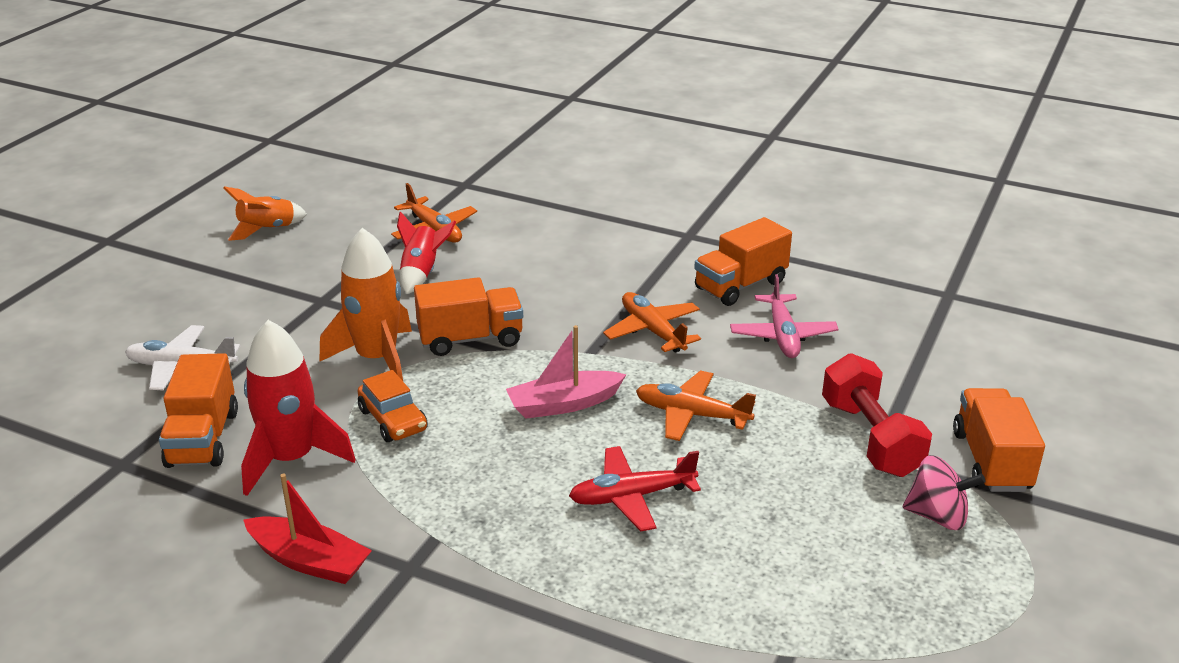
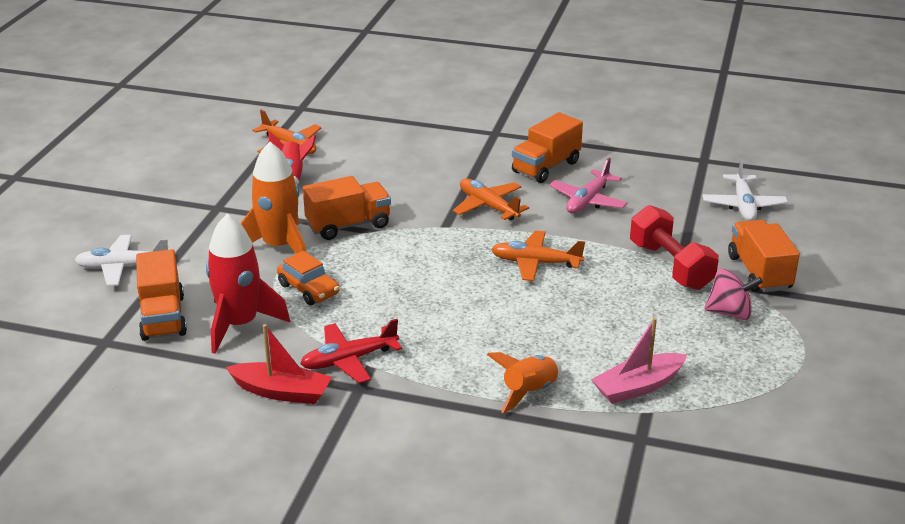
camera: 10 degrees left, 0 degrees up
orange rocket [223,187,307,241] -> orange rocket moved to [487,352,562,413]
pink boat [506,325,627,419] -> pink boat moved to [591,318,687,404]
red plane [569,446,701,531] -> red plane moved to [300,319,402,383]
pink plane [730,274,839,358] -> pink plane turned 45 degrees clockwise [549,158,628,213]
none -> white plane [703,159,788,221]

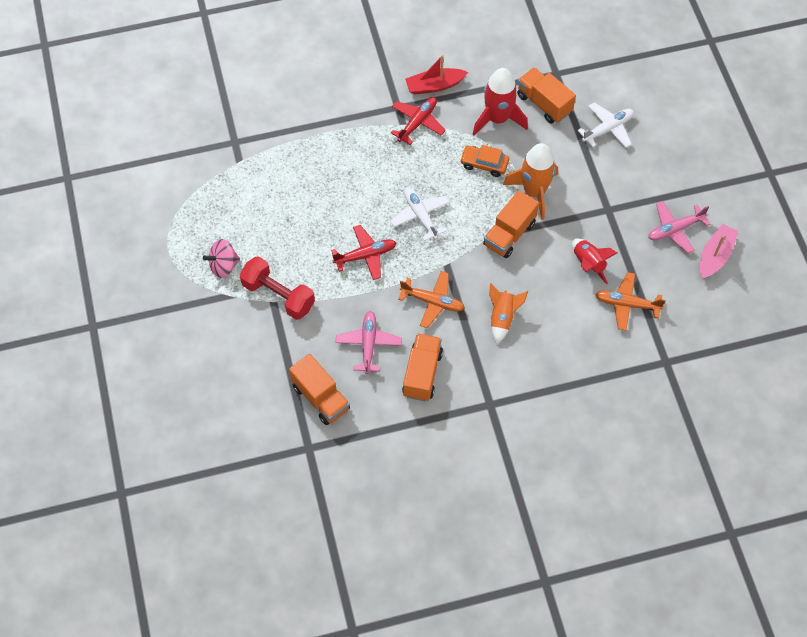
camera: 150 degrees right, 30 degrees up
orange rocket [487,352,562,413] -> orange rocket moved to [489,283,528,344]
orange plane [491,231,585,281] -> red plane [331,225,396,280]
pink boat [591,318,687,404] -> pink boat moved to [700,224,739,279]
white plane [703,159,788,221] -> white plane moved to [391,187,450,241]
orange truck [728,220,800,292] -> orange truck moved to [289,354,350,425]
none -> pink plane [648,201,710,254]

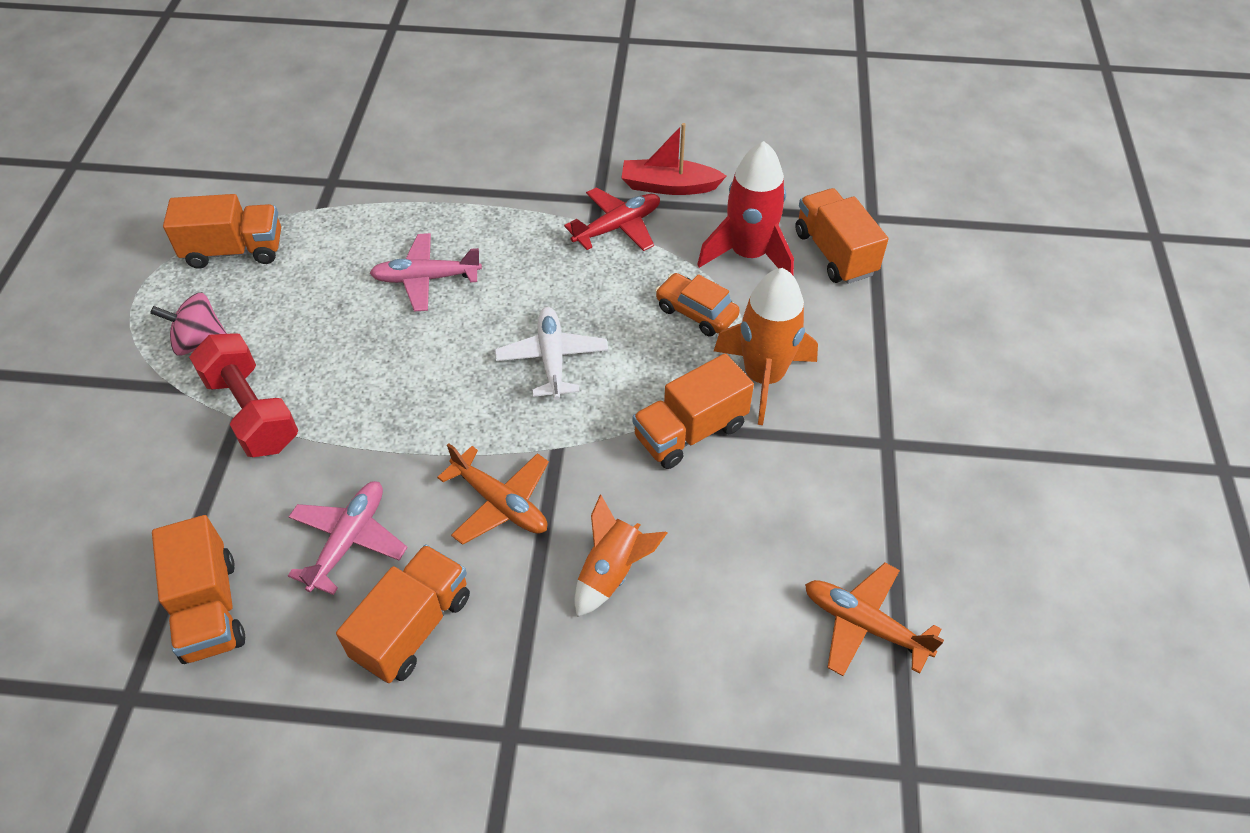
camera: 20 degrees right, 10 degrees down
red plane [331,225,396,280] -> none
red rocket [572,239,617,284] -> none
white plane [577,102,634,148] -> none
pink plane [648,201,710,254] -> pink plane moved to [370,233,482,312]
pink boat [700,224,739,279] -> none
none -> orange truck [163,194,281,269]

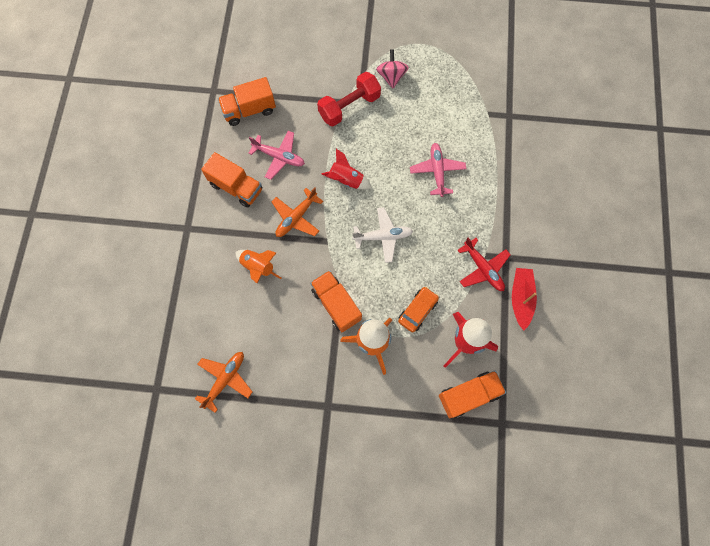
camera: 90 degrees right, 20 degrees up
orange truck [163,194,281,269] -> none
none -> red rocket [321,149,372,189]

